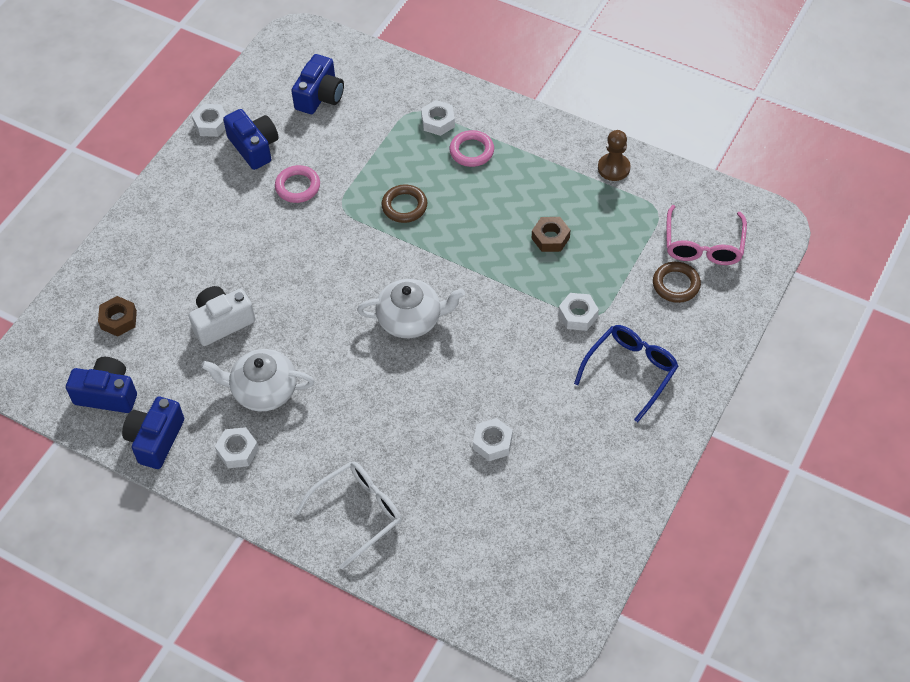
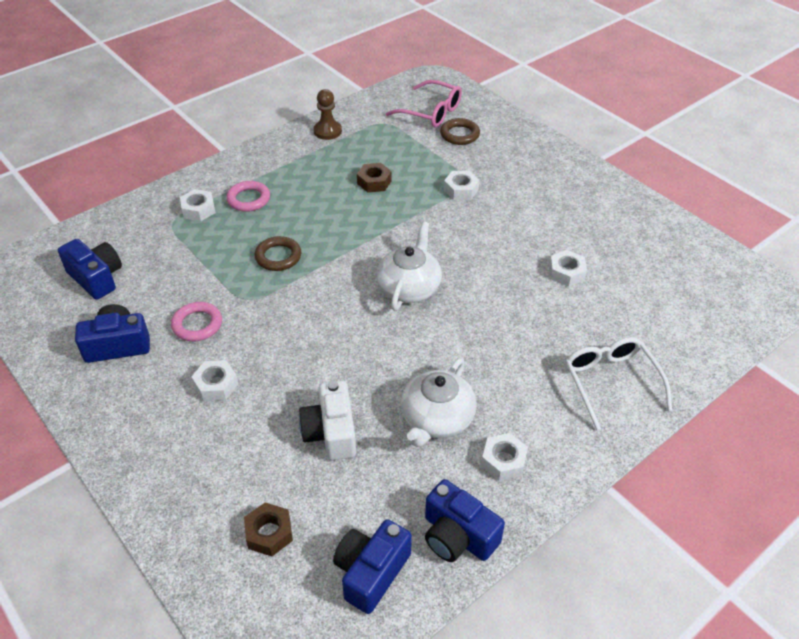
camera: 70 degrees left, 10 degrees down
white nut [192,104,226,137] -> white nut moved to [191,360,238,401]
blue glasses [574,325,679,422] -> none

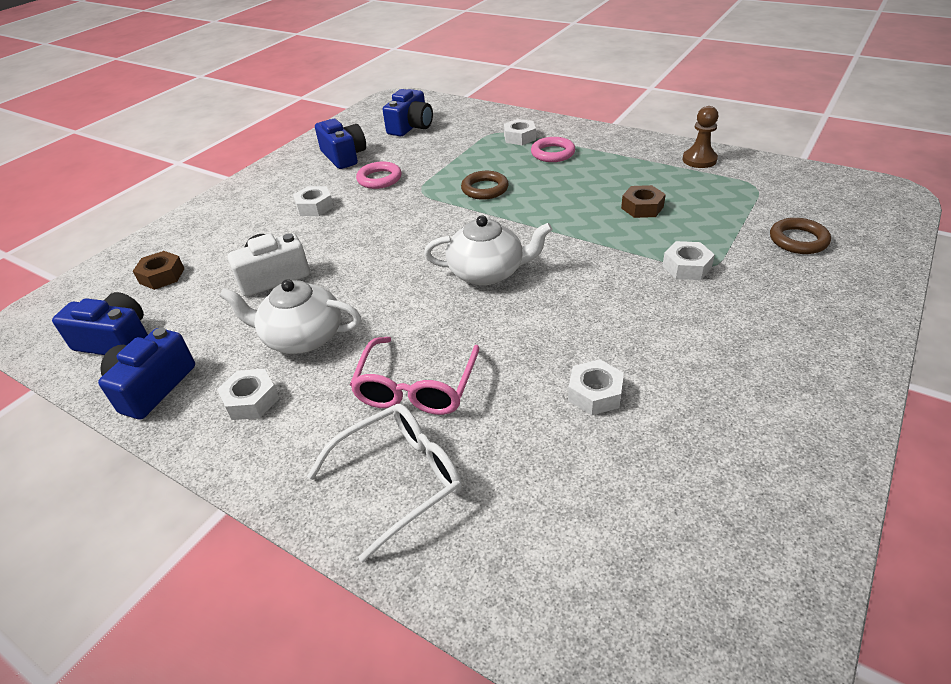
camera: 75 degrees right, 5 degrees down
pink glasses [386,80,462,127] -> pink glasses moved to [350,337,479,415]

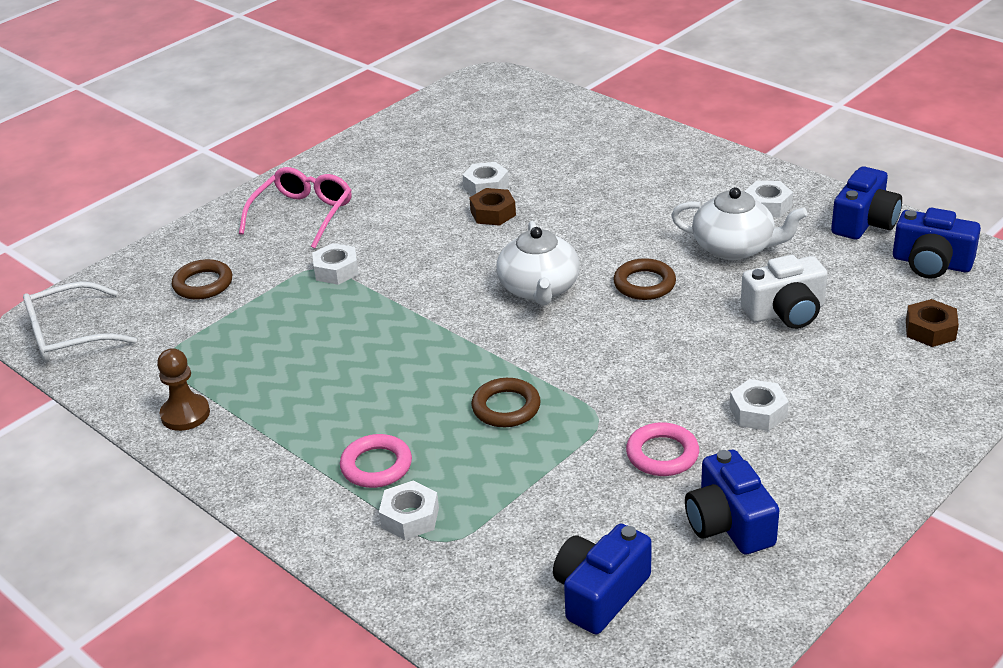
camera: 170 degrees left, 5 degrees down
white glasses [307,404,462,562] -> white glasses moved to [23,281,137,363]
pink glasses [350,337,479,415] -> pink glasses moved to [239,167,352,249]
white teapot [424,216,553,285] -> white teapot turned 105 degrees counterclockwise [496,221,580,306]
brown nut [621,185,666,218] -> brown nut moved to [469,188,516,226]
none -> brown ring [613,258,676,300]

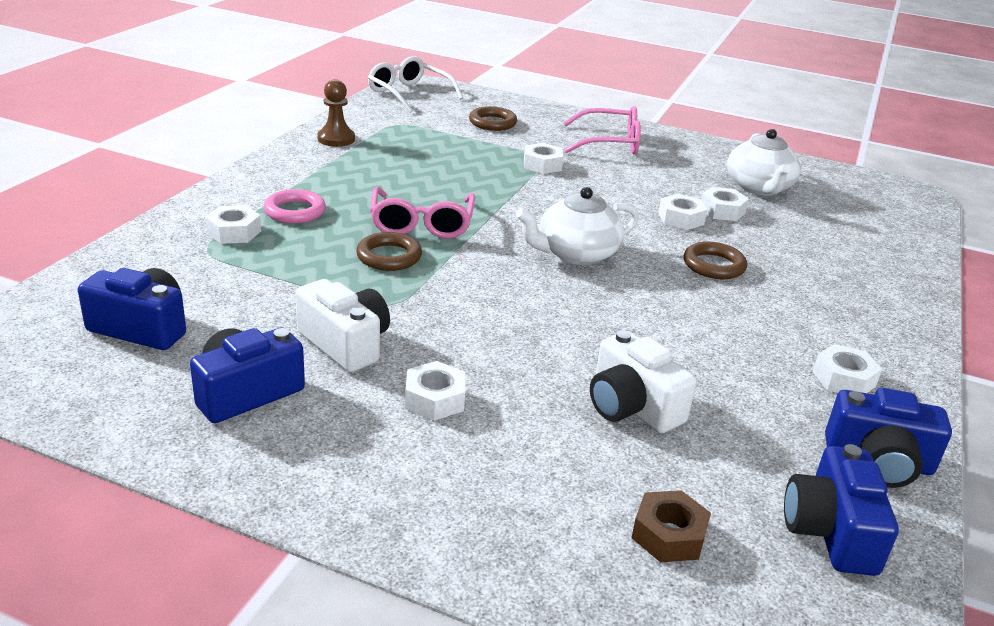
camera: 65 degrees right, 5 degrees down
brown nut [469,188,516,226] -> white nut [658,194,707,230]
brown ring [613,258,676,300] -> brown ring moved to [684,242,747,279]
pink ring [626,422,699,476] -> white camera [295,279,390,372]
white teapot [671,187,808,260] -> white teapot moved to [727,129,801,196]
none -> pink glasses [370,187,475,238]

